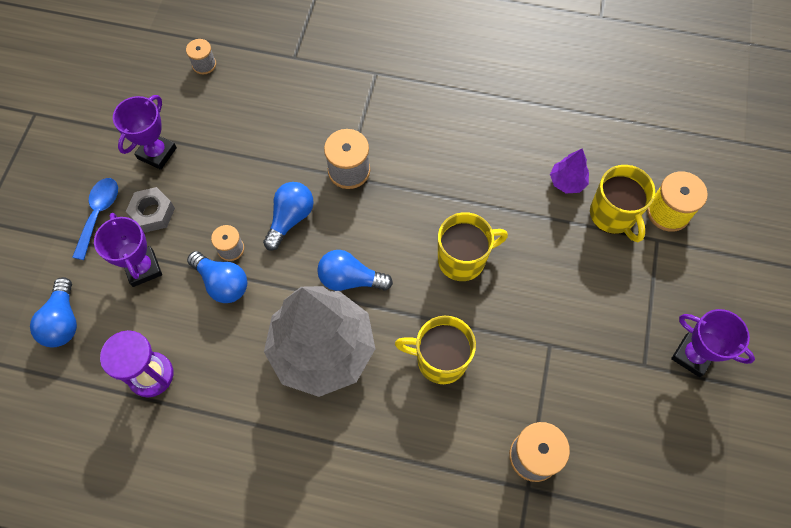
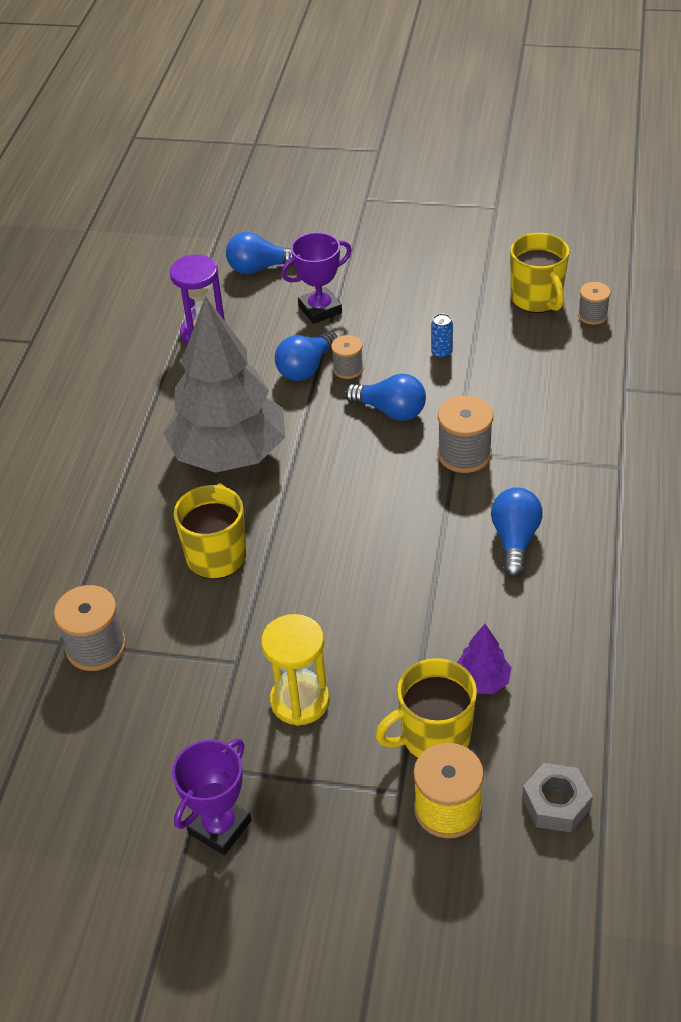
camera: 90 degrees right, 20 degrees down
blue spoon [72,178,118,260] -> none
purple trophy [113,95,177,170] -> none
grey nut [126,187,175,233] -> grey nut moved to [522,763,593,833]
blue light bulb [317,250,393,291] -> blue light bulb moved to [491,487,543,577]
yellow mug [438,212,508,281] -> yellow mug moved to [510,233,569,313]
none -> yellow hourglass [261,614,330,726]
none -> blue can [431,313,453,359]

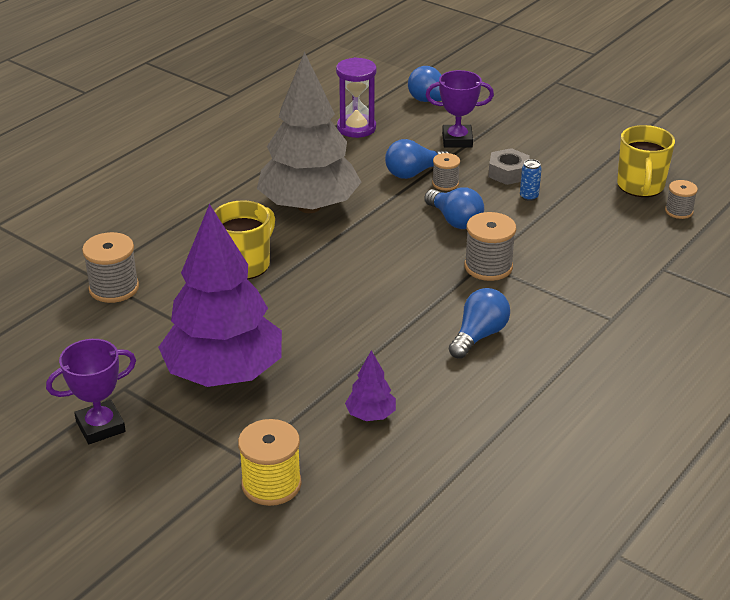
camera: 25 degrees right, 10 degrees down
yellow hourglass [261,614,330,726] -> purple tree [158,204,282,387]
yellow mug [375,658,477,758] -> none
grey nut [522,763,593,833] -> grey nut moved to [488,148,530,185]

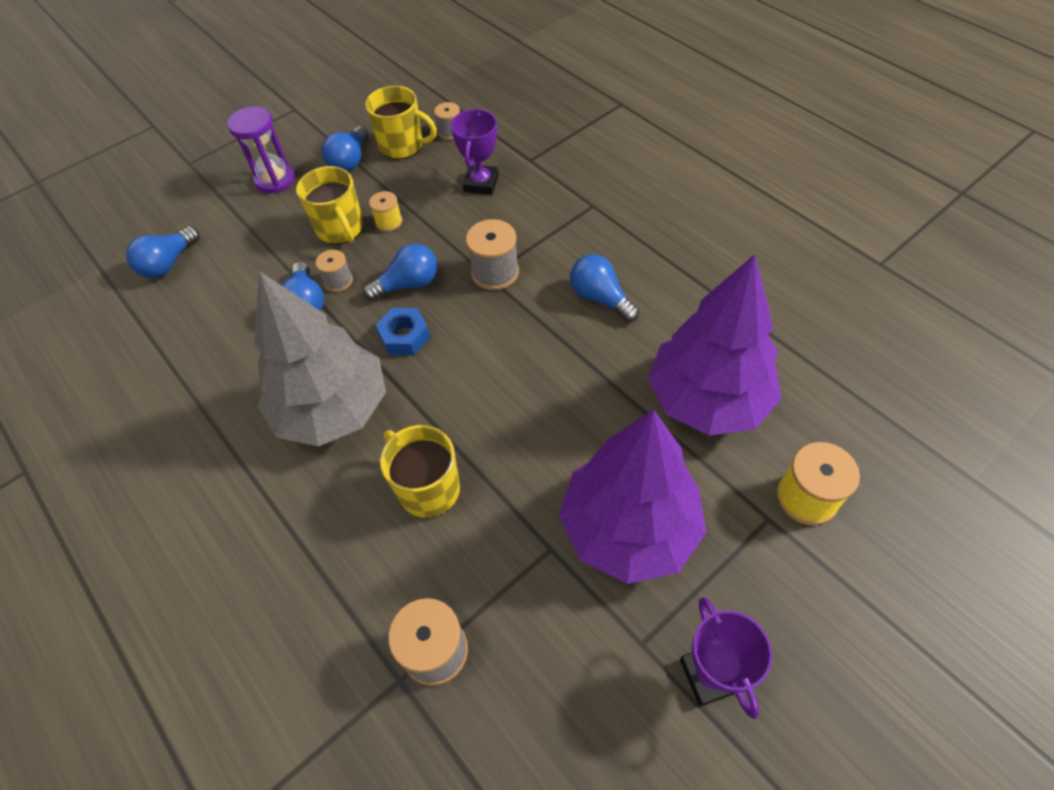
camera: 75 degrees left, 20 degrees up
purple hourglass [336,57,377,138] -> purple hourglass moved to [227,106,295,193]
purple tree [345,350,396,421] -> purple tree [648,254,782,436], size x2.49
purple trophy [426,70,494,148] -> purple trophy moved to [451,109,499,195]
grey nut [488,148,530,185] -> yellow mug [296,166,363,245]
blue can [520,159,542,201] -> yellow spool [369,191,402,232]
none -> blue light bulb [321,126,369,172]
none -> blue nut [376,308,430,355]

